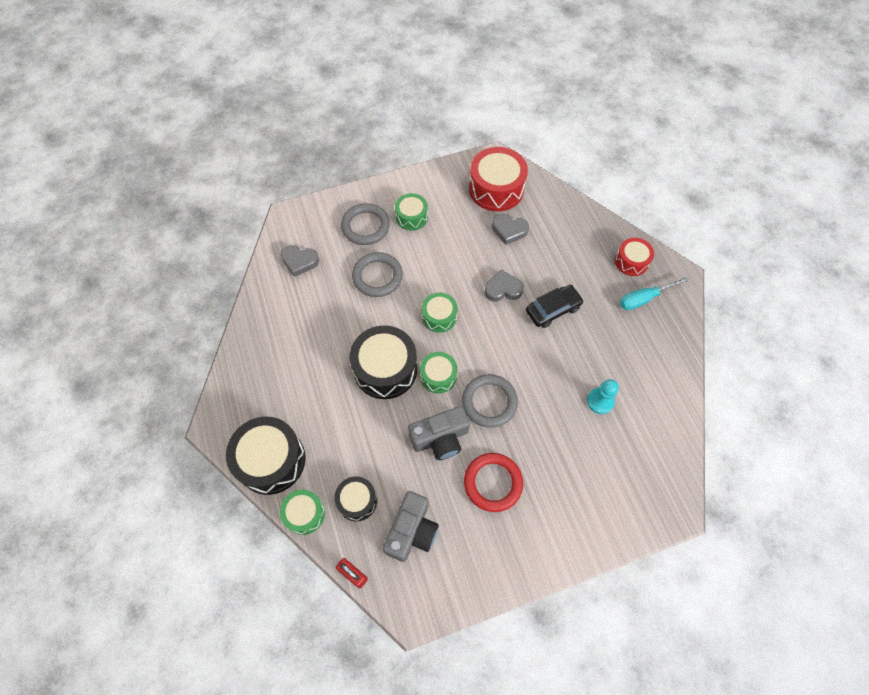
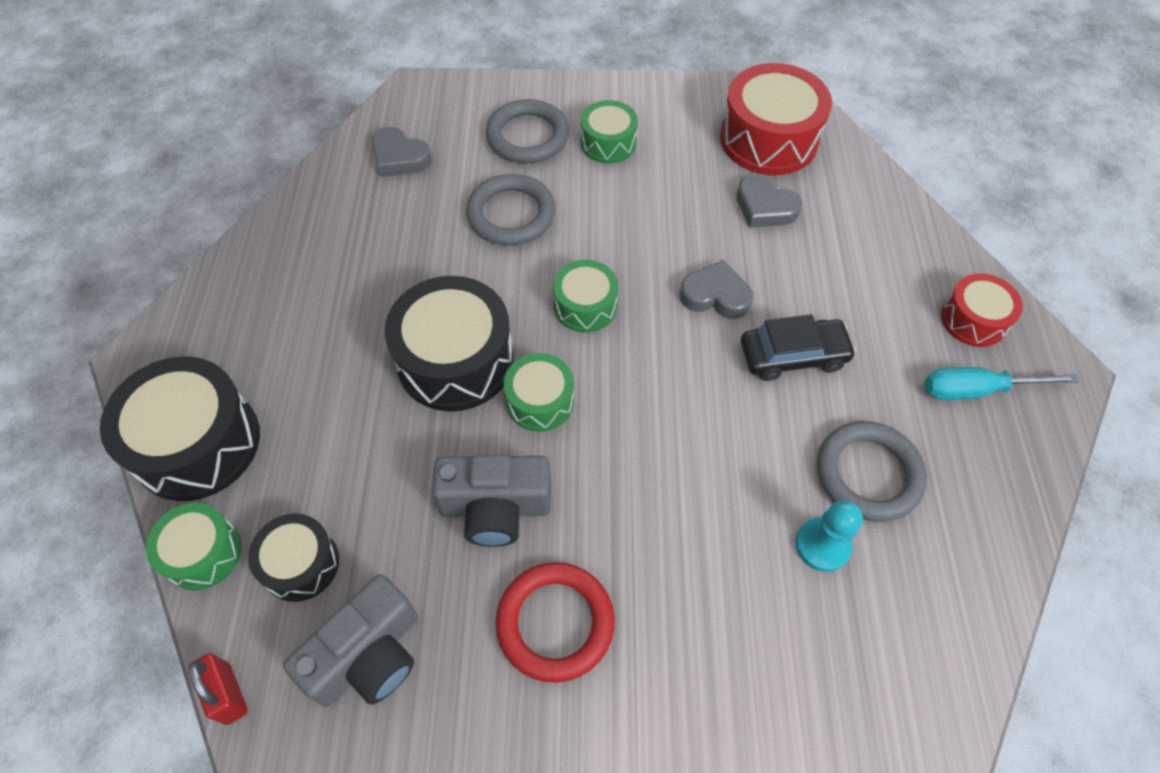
camera: 20 degrees right, 5 degrees down
grey ring [462,374,518,428] -> grey ring moved to [817,421,927,522]

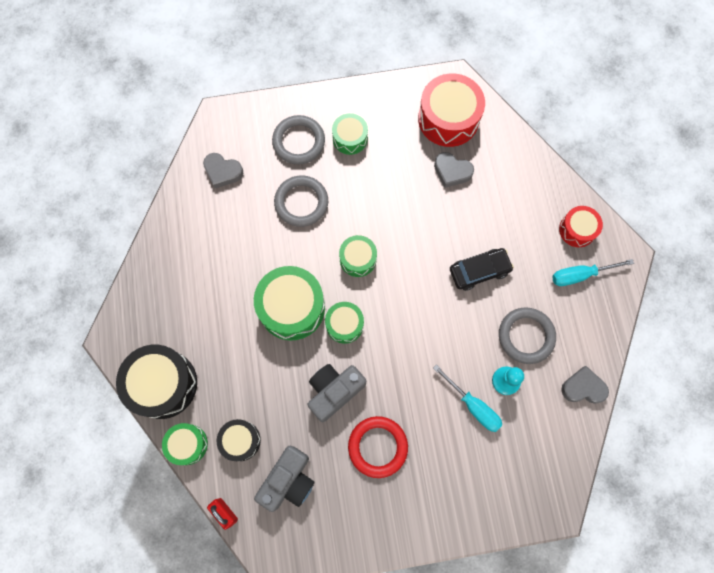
camera: 10 degrees left, 15 degrees up
black drum [385,276,514,412] -> green drum [254,266,325,341]
grey camera [432,455,551,547] -> grey camera turned 150 degrees clockwise [307,364,366,422]
grey heart [680,260,753,319] -> grey heart moved to [561,366,609,404]
none -> turquoise screwdriver [433,364,502,432]

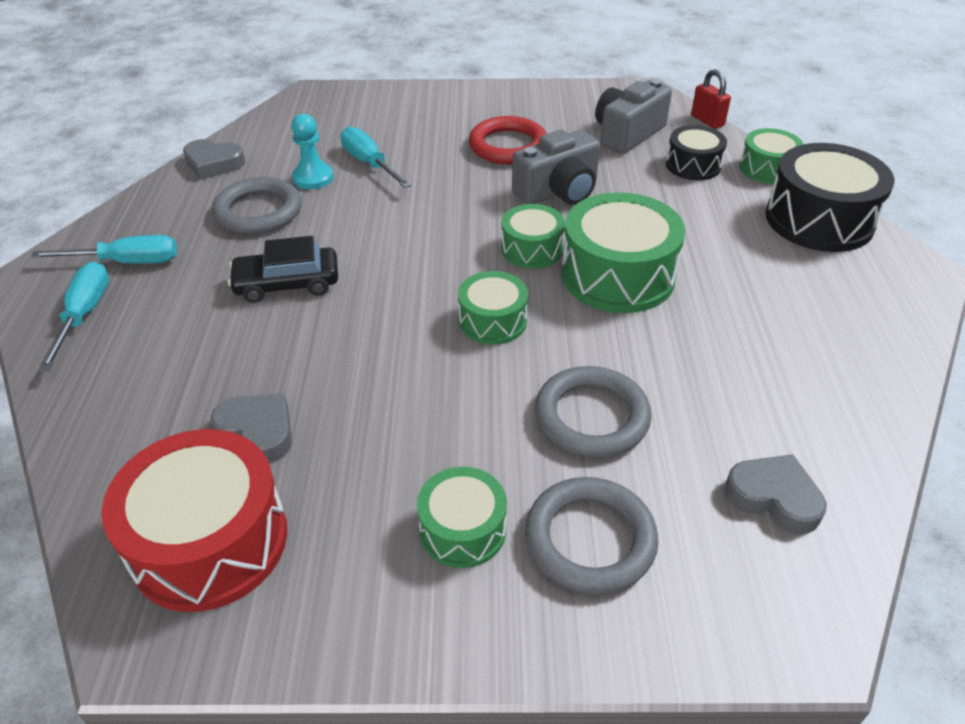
camera: 170 degrees left, 30 degrees down
red drum [559,206,603,247] -> turquoise screwdriver [38,262,109,372]

